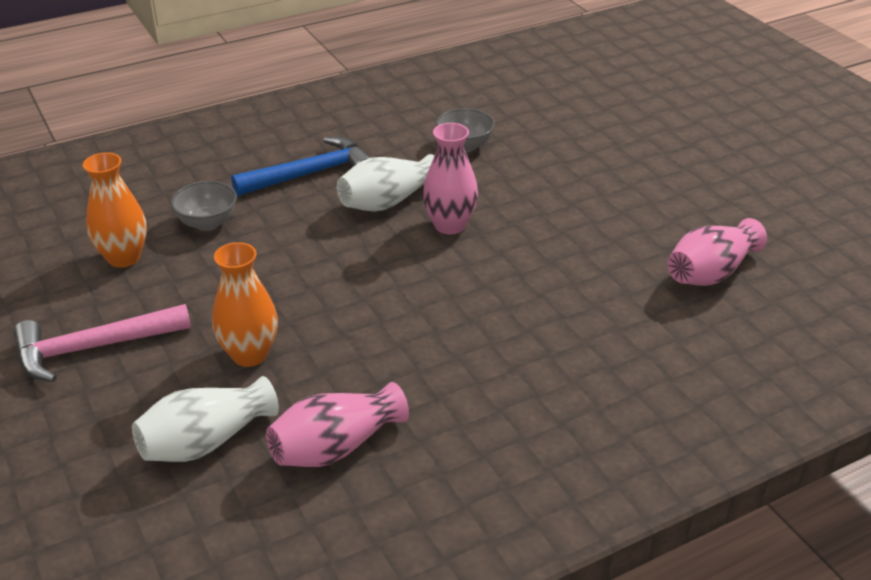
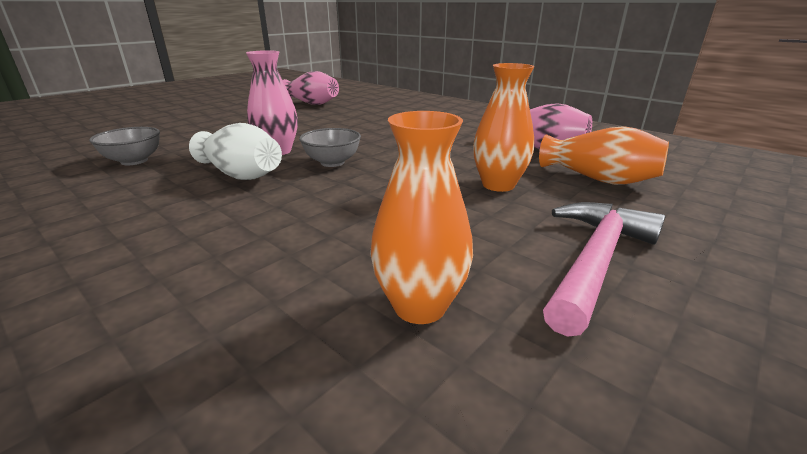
camera: 110 degrees left, 10 degrees down
pink hammer [14,304,191,382] -> pink hammer turned 105 degrees counterclockwise [543,202,665,337]
white vase [132,376,279,462] -> orange vase [539,126,669,185]
grey bowl [171,181,237,231] -> grey bowl moved to [299,128,361,167]
blue hammer [231,137,371,196] -> none

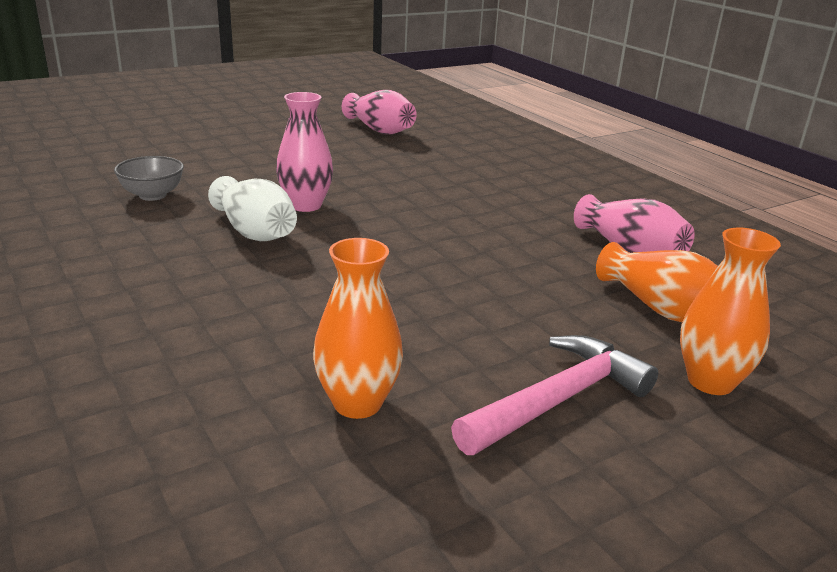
camera: 15 degrees right, 0 degrees up
grey bowl [299,128,361,167] -> none
orange vase [473,63,534,192] -> orange vase moved to [680,228,781,395]

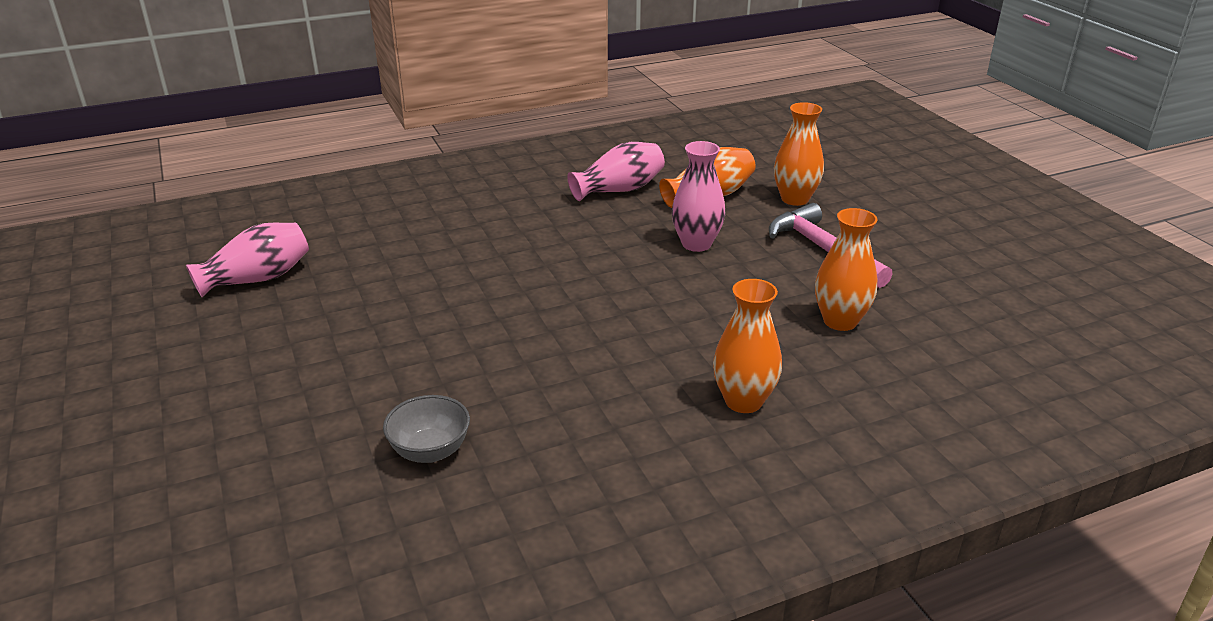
camera: 80 degrees left, 5 degrees up
white vase [208,176,297,241] -> none
pink vase [276,92,333,212] -> pink vase moved to [672,141,725,252]
none -> orange vase [713,279,782,413]

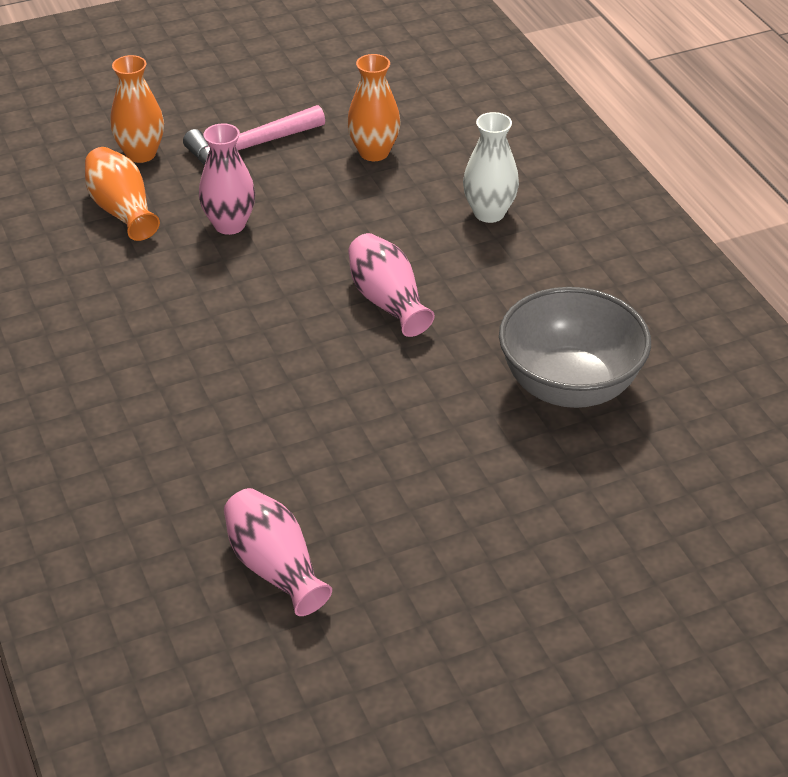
camera: 90 degrees left, 10 degrees up
grey bowl [383,395,470,463] -> grey bowl [499,287,651,408], size x2.02
pink vase [567,142,665,201] -> pink vase moved to [348,233,435,337]
orange vase [713,279,782,413] -> white vase [463,112,519,223]

